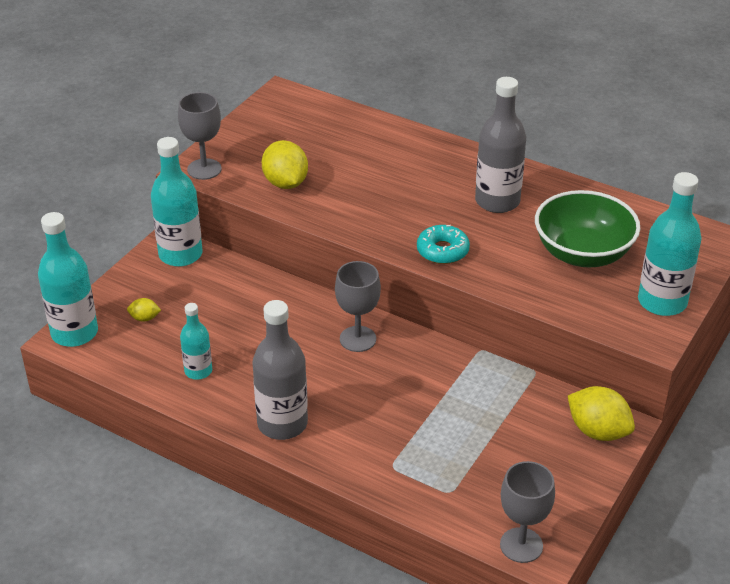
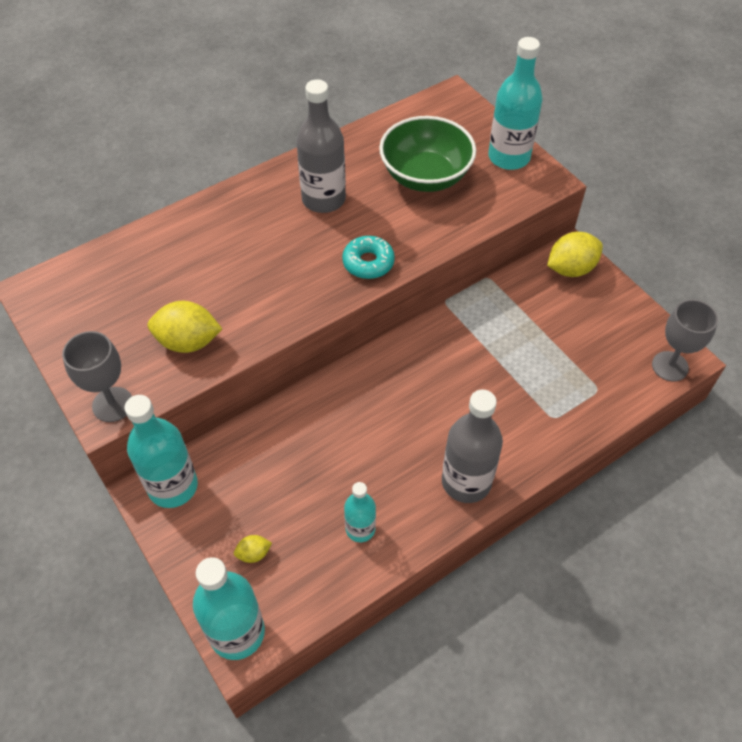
camera: 65 degrees left, 15 degrees up
yellow lemon [127,298,161,322] -> yellow lemon turned 45 degrees clockwise [234,535,272,563]
grey goblet [335,261,381,352] -> none

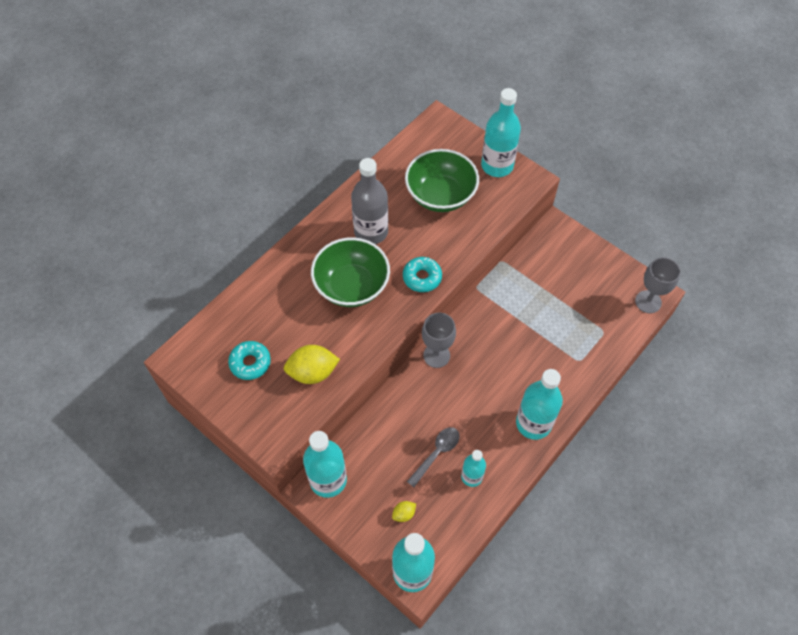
camera: 15 degrees left, 5 degrees up
grey goblet [62,331,132,422] -> grey goblet moved to [422,313,456,368]
grey bottle [442,390,503,503] -> turquoise bottle [516,369,563,440]
yellow lemon [547,232,603,277] -> none
none -> turquoise donut [228,341,271,380]
none -> green bowl [311,237,390,307]
none -> grey spoon [407,427,459,487]

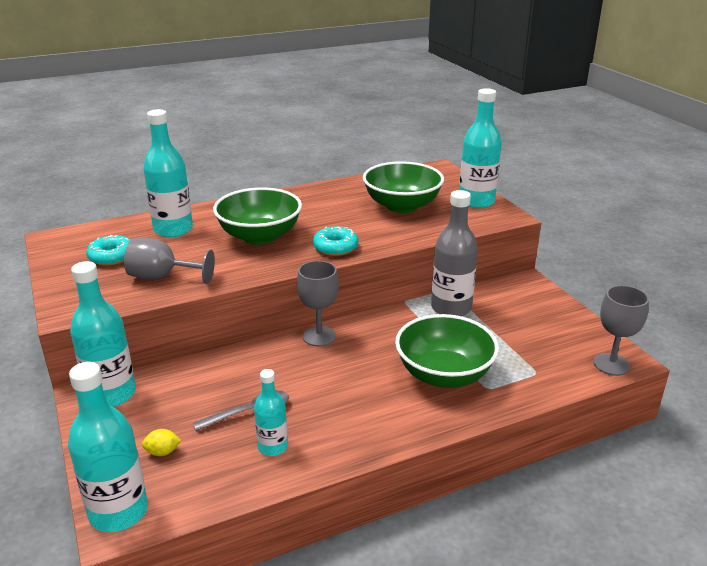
camera: 25 degrees right, 30 degrees down
yellow lemon [284,345,340,384] -> grey goblet [124,238,215,284]
grey bottle [351,158,388,244] -> grey bottle moved to [431,190,478,316]
turquoise bottle [516,369,563,440] -> turquoise bottle moved to [143,109,193,238]
none -> green bowl [395,314,499,388]

